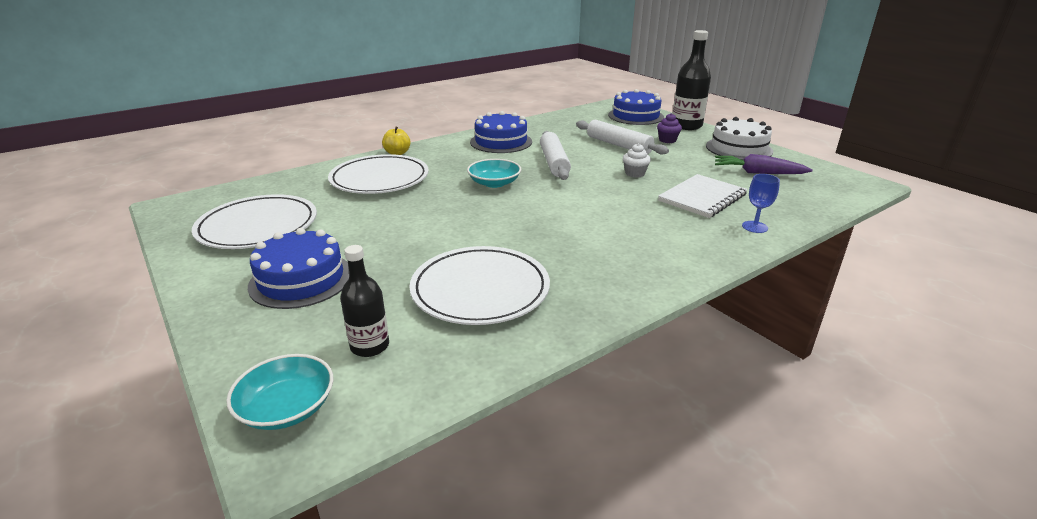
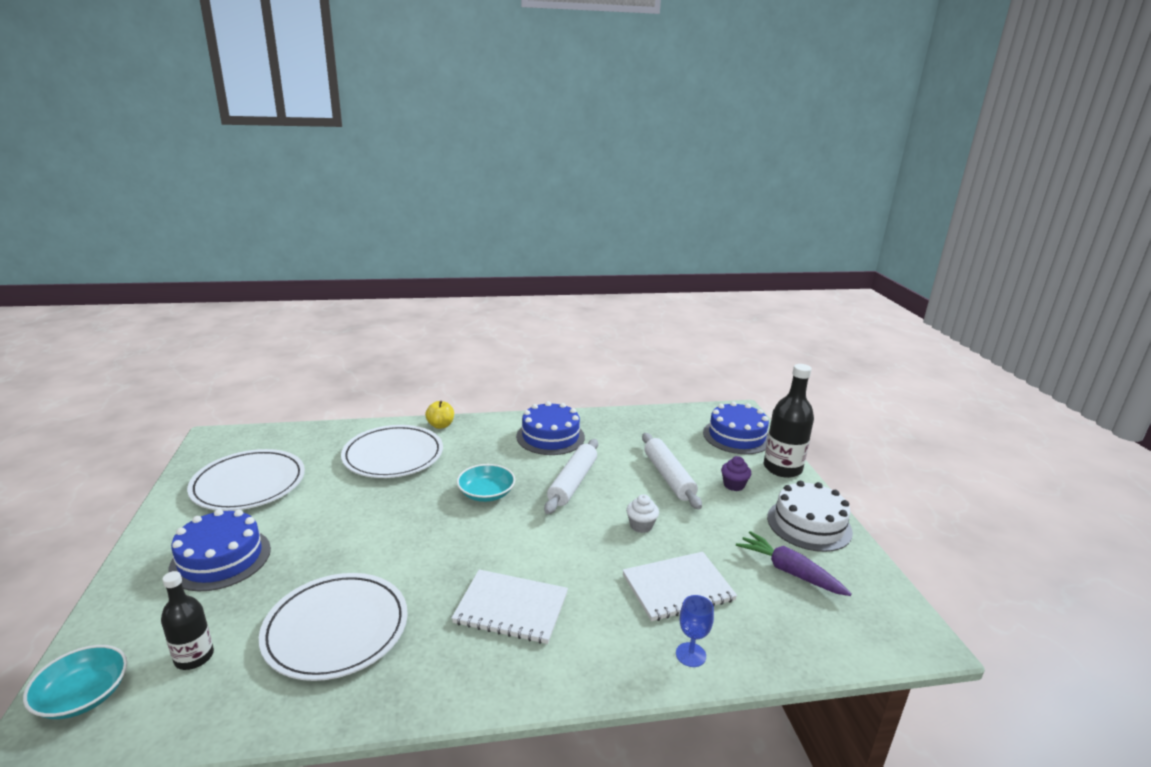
camera: 25 degrees right, 5 degrees down
none -> white notebook [452,569,568,644]

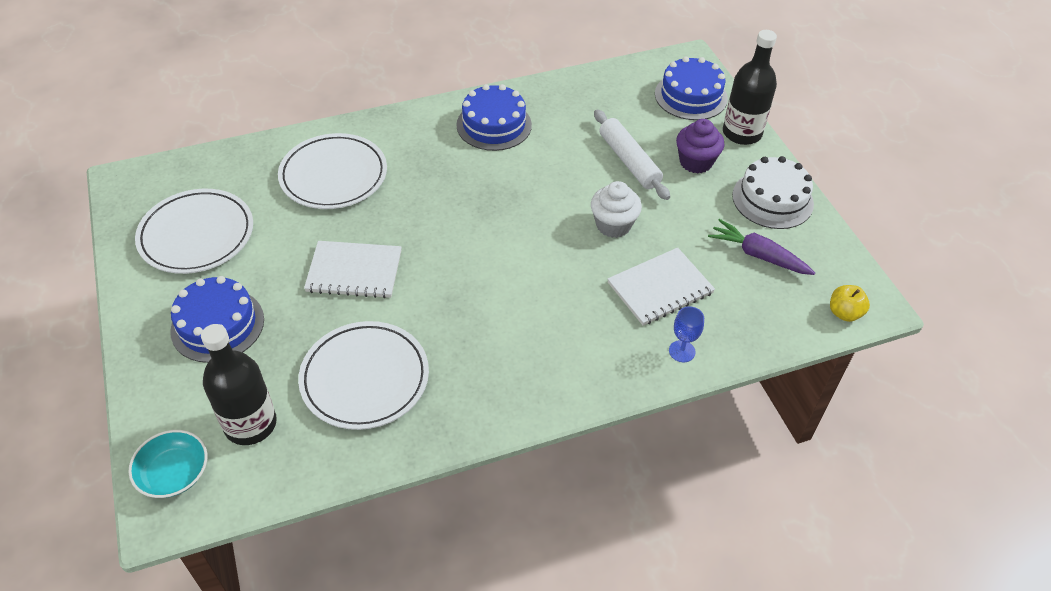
camera: 10 degrees left, 25 degrees up
black bottle [161,571,214,670] -> black bottle [201,324,277,445], size x1.62
yellow apple [425,401,454,429] -> yellow apple moved to [830,285,870,322]
white notebook [452,569,568,644] -> white notebook moved to [304,241,402,298]
turquoise bowl [457,464,515,502] -> none
white rolling pin [544,439,598,514] -> none
white cupcake [626,494,659,533] -> white cupcake [591,181,642,238], size x1.56
purple cupcake [721,456,751,491] -> purple cupcake [676,119,724,174], size x1.56

